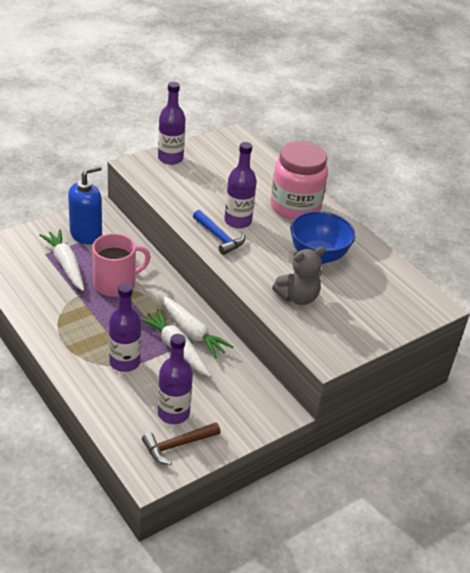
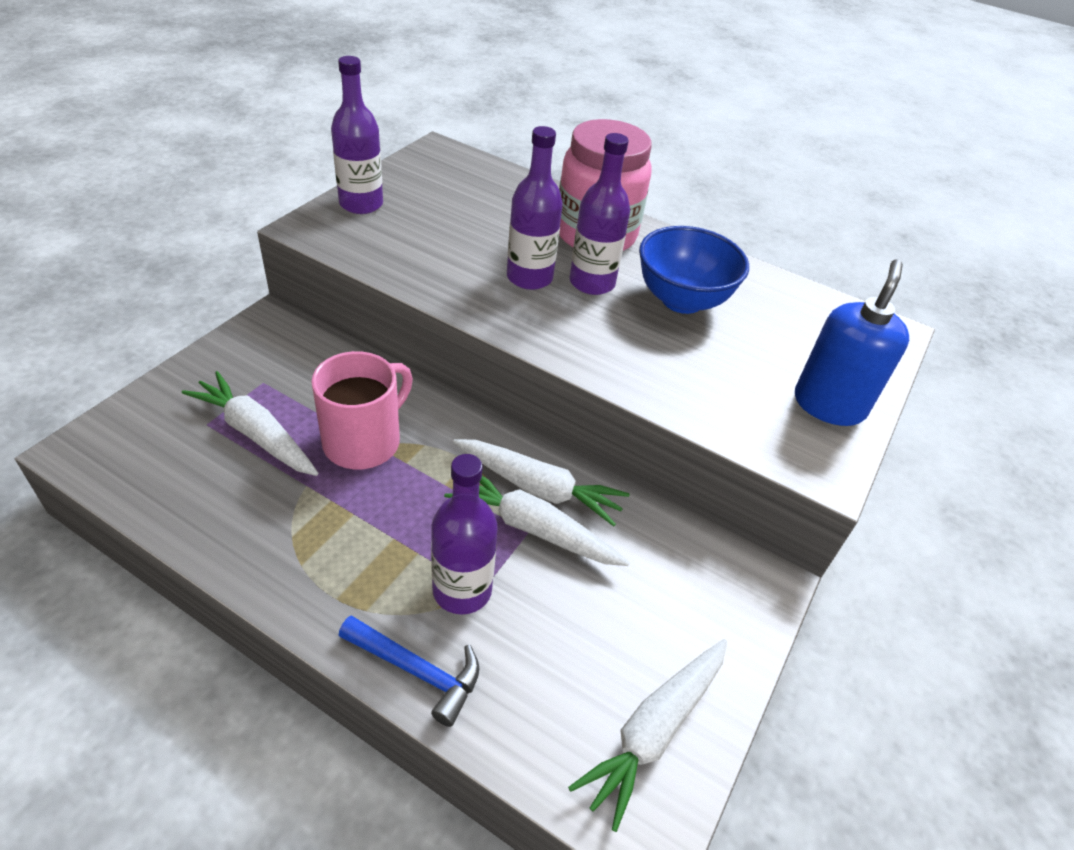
camera: 25 degrees left, 5 degrees up
blue soap dispenser [68,165,102,244] -> blue soap dispenser moved to [795,259,909,426]
brown hammer [142,422,221,465] -> white carrot [568,639,727,832]
purple bottle [158,334,193,424] -> purple bottle moved to [570,133,630,295]
blue hammer [193,210,245,255] -> blue hammer moved to [338,615,480,727]
grey teddy bear [272,247,325,305] -> none

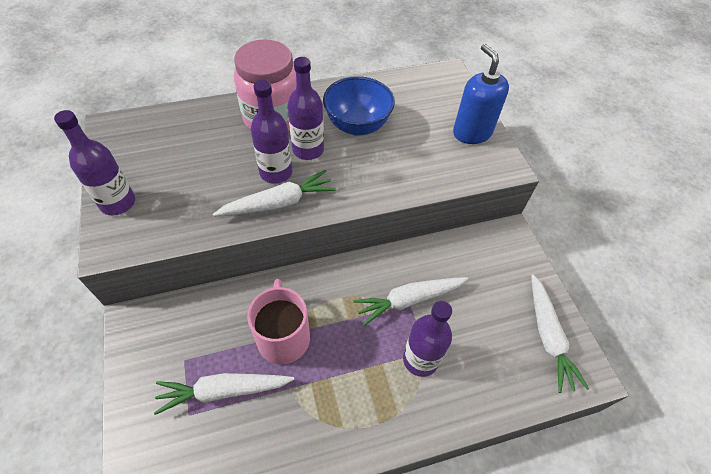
camera: 45 degrees left, 10 degrees up
blue hammer [338,615,480,727] -> none
white carrot [453,439,629,526] -> white carrot moved to [213,170,336,216]

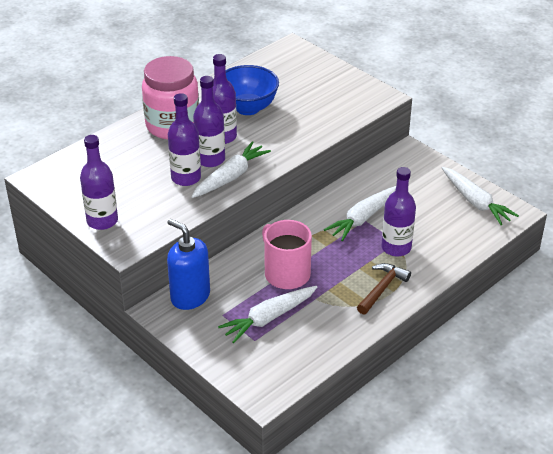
camera: 25 degrees left, 15 degrees down
blue soap dispenser [453,44,509,144] -> blue soap dispenser moved to [167,219,210,310]
none -> purple bottle [168,93,201,186]
none -> brown hammer [357,263,411,315]

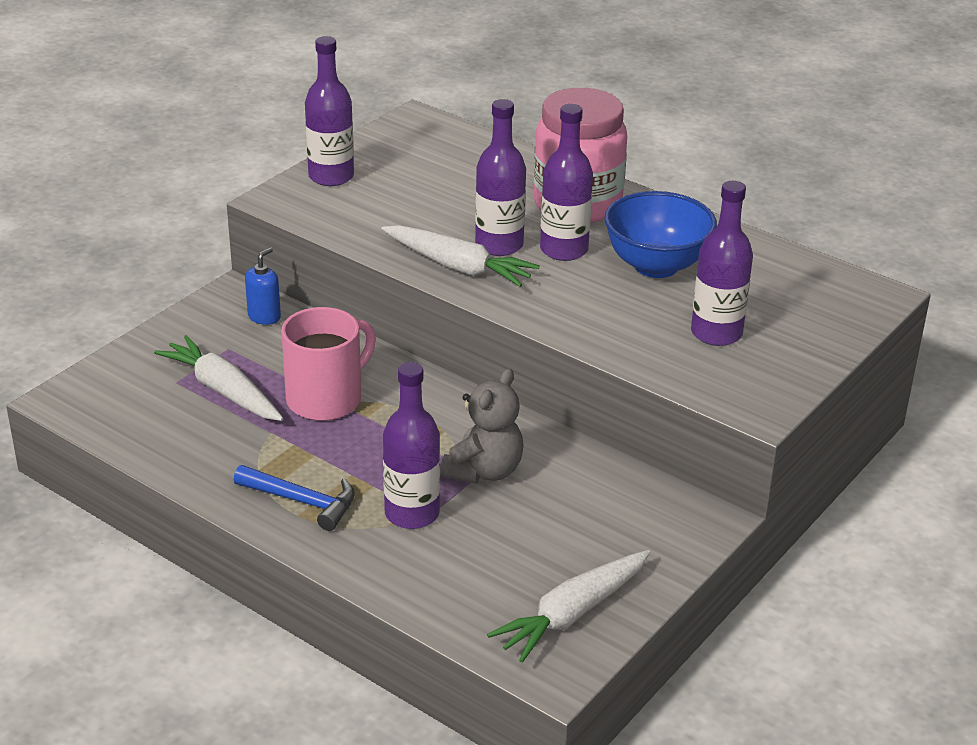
camera: 80 degrees right, 5 degrees down
blue soap dispenser [167,219,210,310] -> blue soap dispenser [245,247,281,325], size x0.54
purple bottle [168,93,201,186] -> purple bottle moved to [691,181,753,346]
white carrot [324,186,396,241] -> grey teddy bear [440,368,524,484]
brown hammer [357,263,411,315] -> blue hammer [234,465,355,531]

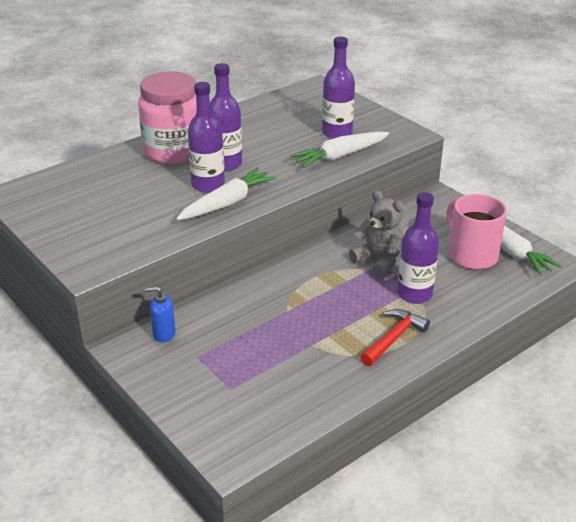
camera: 75 degrees left, 0 degrees up
white carrot [154,335,283,421] -> white carrot moved to [290,132,389,168]
blue hammer [234,465,355,531] -> red hammer [360,309,430,366]
blue soap dispenser [245,247,281,325] -> blue soap dispenser turned 45 degrees counterclockwise [145,287,175,342]
pink mug [281,307,376,421] -> pink mug moved to [446,194,507,269]
purple bottle [305,36,354,186] -> none
blue bowl [605,191,717,278] -> none

